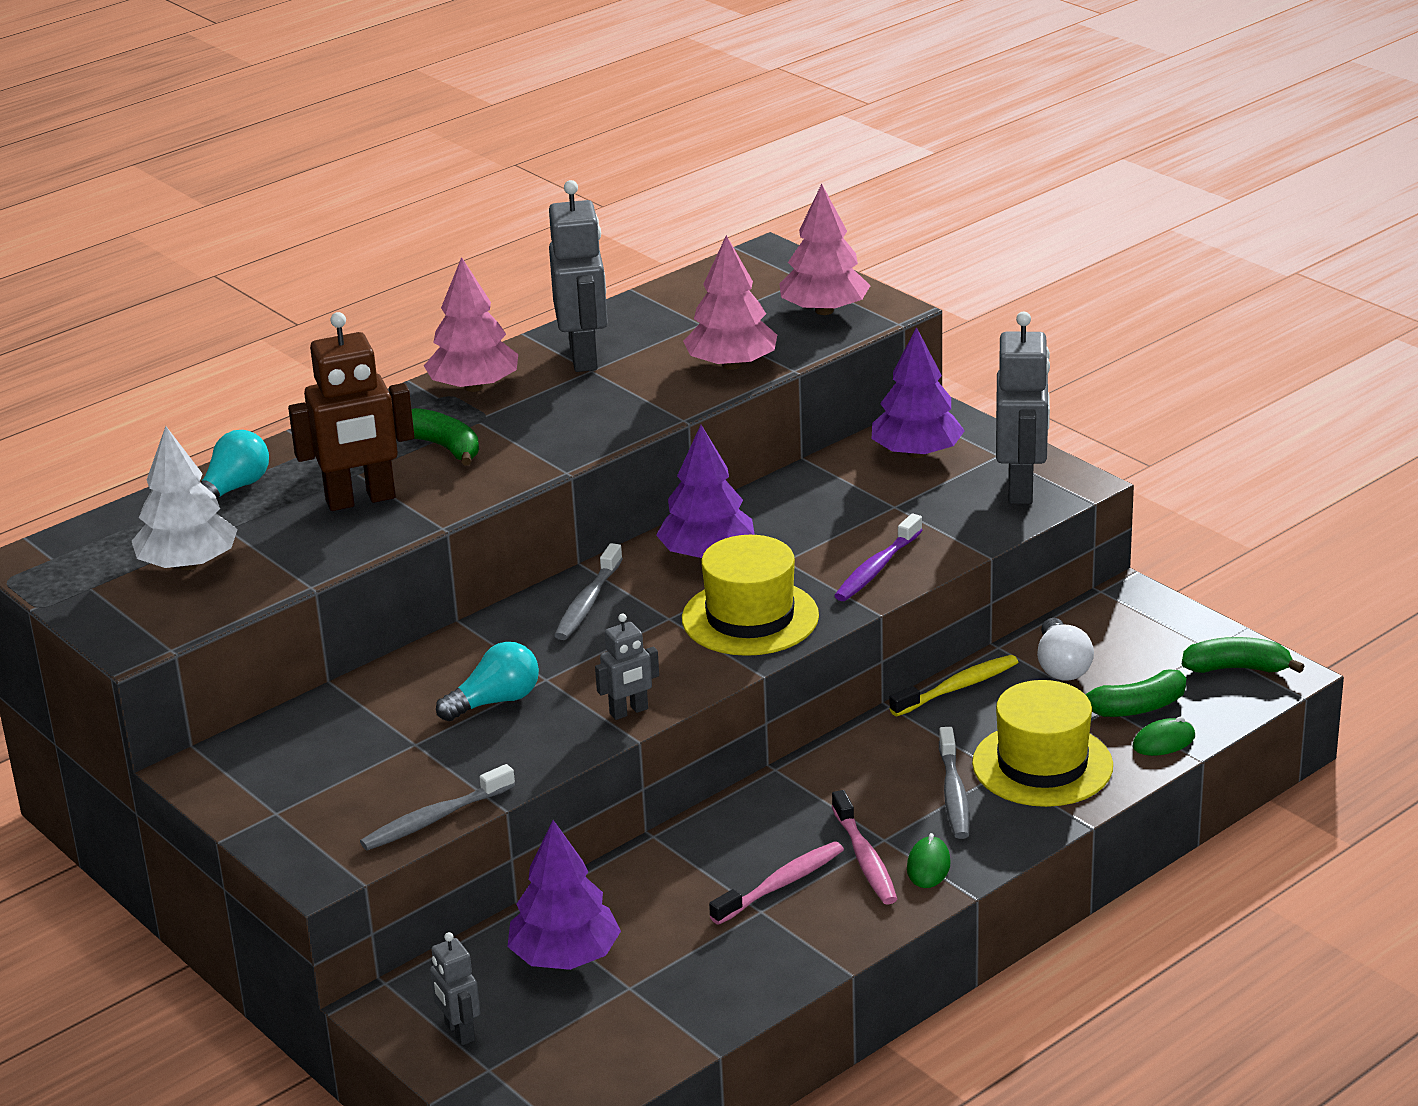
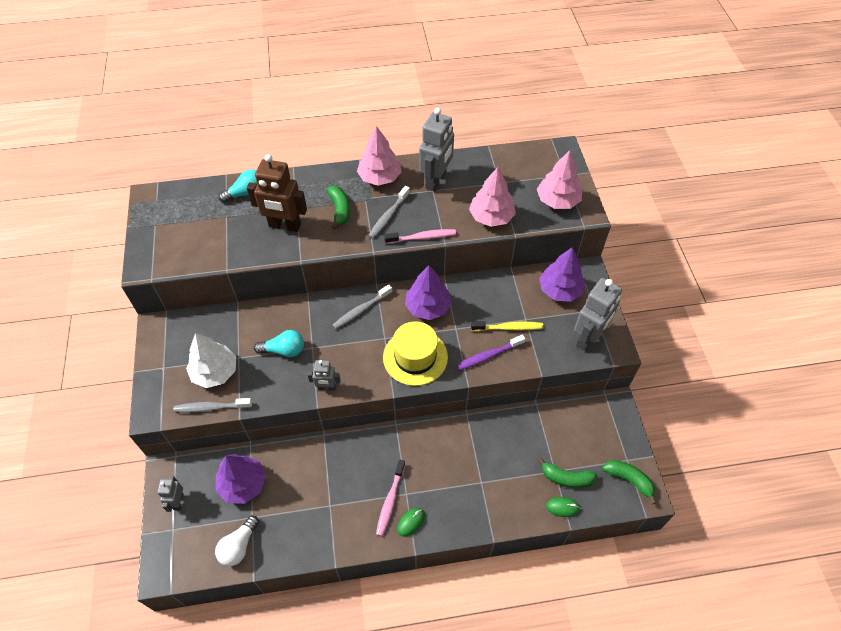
camera: 30 degrees right, 25 degrees up
white tree [132,426,237,570] -> white tree moved to [186,333,236,388]
pink toothbrush [709,841,844,925] -> pink toothbrush moved to [384,229,456,244]
yellow toothbrush [889,655,1018,716] -> yellow toothbrush moved to [471,321,543,331]
grey toothbrush [939,727,970,839] -> grey toothbrush moved to [368,186,410,239]
yellow hat [972,680,1113,807] -> none
white light bulb [1037,618,1094,681] -> white light bulb moved to [215,516,259,566]

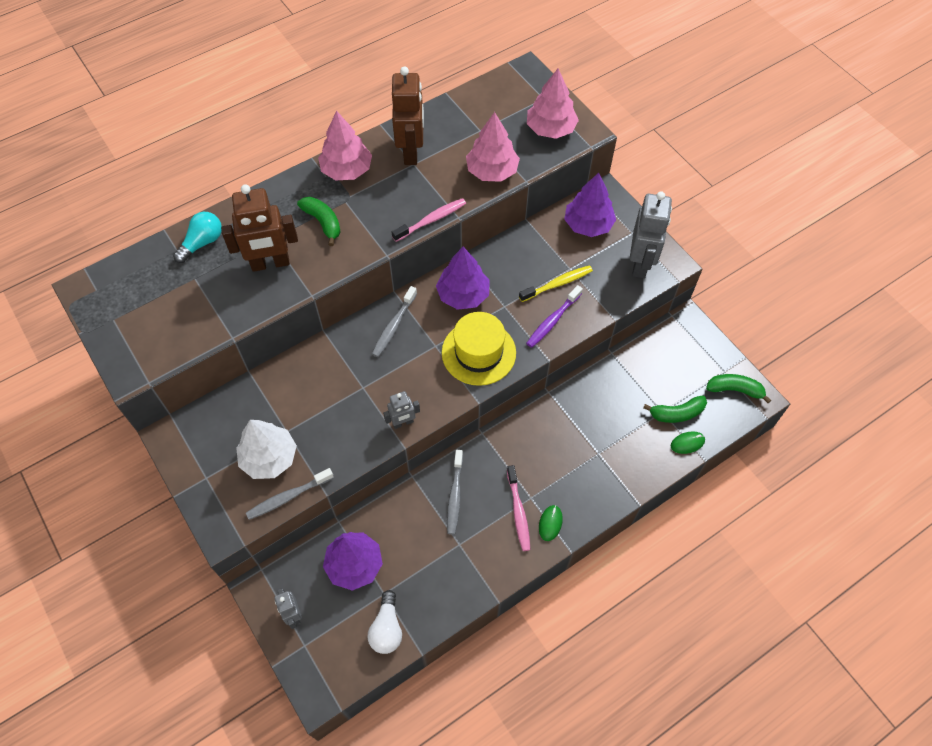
camera: 25 degrees left, 5 degrees up
turquoise light bulb [254,330,304,357] -> none
grey toothbrush [368,186,410,239] -> grey toothbrush moved to [447,450,463,535]
grey robot [419,108,454,192] -> brown robot [392,66,424,165]

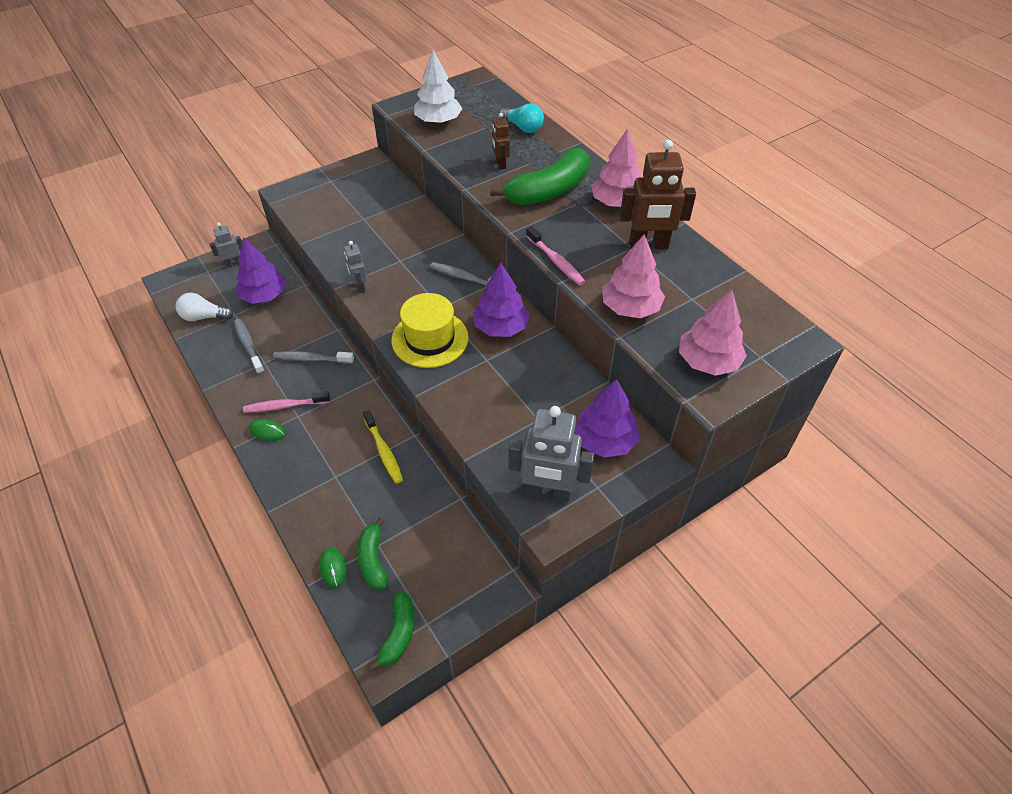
camera: 90 degrees right, 10 degrees down
brown robot [221,184,298,272] -> brown robot [492,113,510,170], size x0.53
white tree [236,420,297,479] -> white tree moved to [414,50,462,124]
grey toothbrush [246,468,334,520] -> grey toothbrush moved to [234,319,264,374]
green banana [297,197,341,246] -> green banana [490,148,589,205], size x1.79
yellow toothbrush [519,265,593,302] -> yellow toothbrush moved to [363,410,403,484]
purple toothbrush [526,285,583,348] -> none

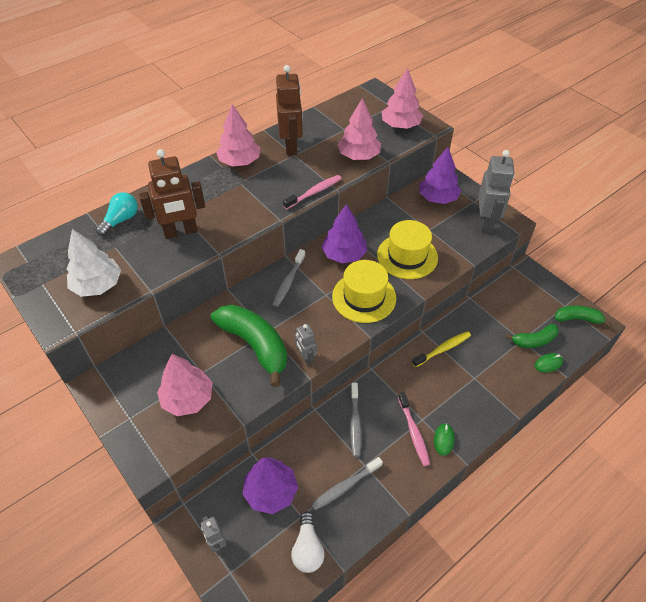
camera: 95 degrees left, 0 degrees up
grey robot [344,241,367,294] -> grey robot turned 90 degrees clockwise [295,324,317,366]
green banana [490,148,589,205] -> green banana moved to [211,304,287,387]
brown robot [492,113,510,170] -> brown robot [139,149,205,239], size x1.90
none -> pink tree [157,354,213,416]
none -> yellow hat [377,220,438,279]

